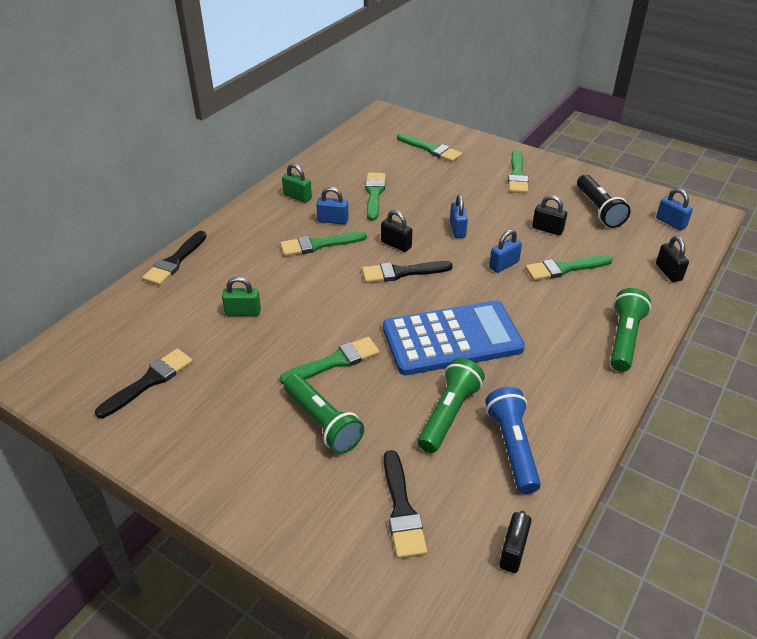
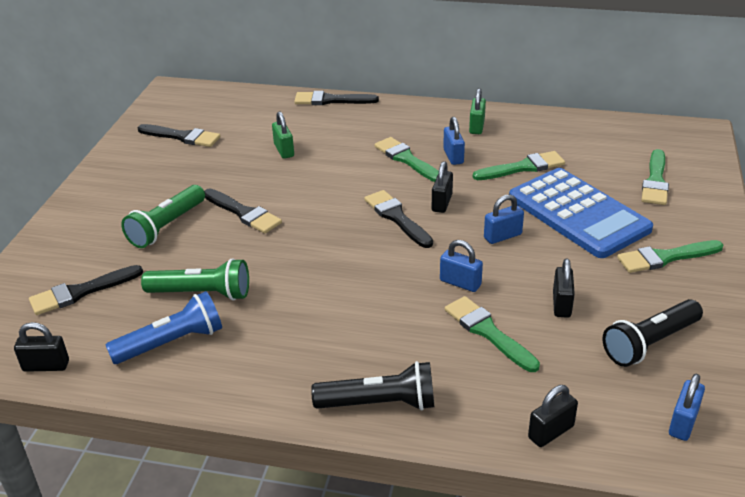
camera: 70 degrees right, 5 degrees down
green brush [280,337,380,385] -> black brush [204,188,282,233]
blue calculator [383,300,525,375] -> blue calculator moved to [509,168,653,258]
green flashlight [610,288,651,372] -> black flashlight [311,361,434,411]

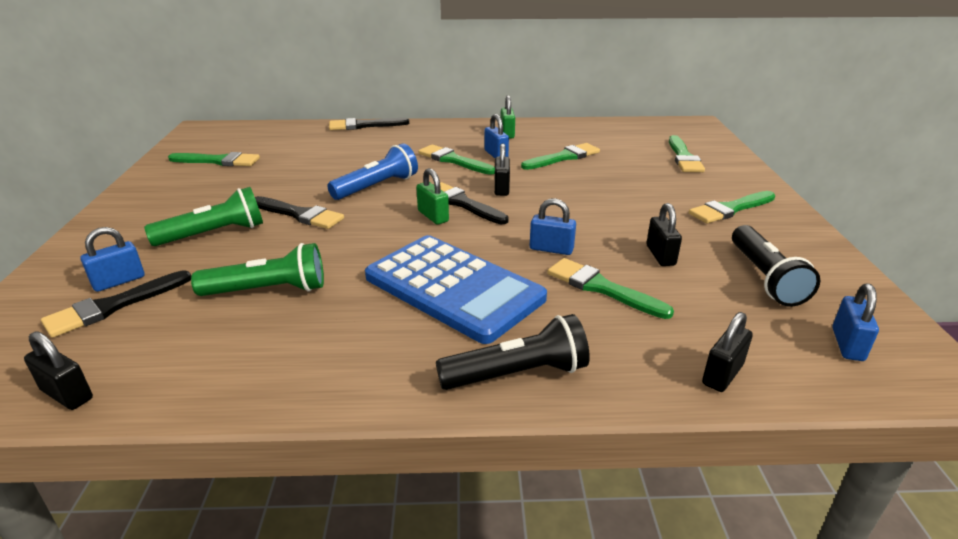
camera: 15 degrees left, 5 degrees down
black padlock [14,322,69,372] -> black padlock turned 45 degrees clockwise [24,331,93,410]
blue flashlight [106,291,222,364] -> blue flashlight moved to [327,143,418,200]
green flashlight [121,185,205,248] -> green flashlight turned 135 degrees counterclockwise [144,187,263,246]
black brush [137,124,220,147] -> green brush [168,152,260,166]
green padlock [272,112,294,159] -> green padlock moved to [416,168,449,225]
blue padlock [484,194,524,244] -> blue padlock moved to [80,227,144,292]
blue calculator [509,168,653,258] -> blue calculator moved to [365,235,547,344]
black flashlight [602,299,703,367] -> black flashlight turned 45 degrees counterclockwise [732,225,820,307]

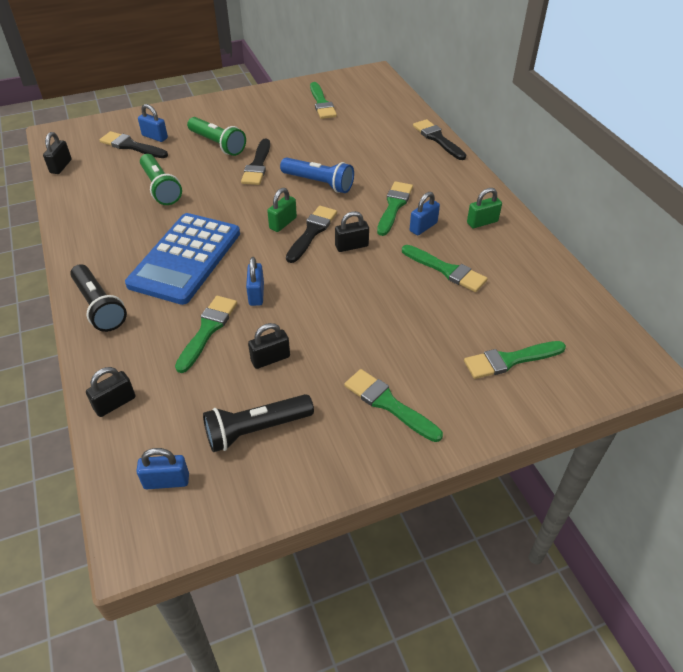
camera: 70 degrees right, 15 degrees up
black padlock [702,312,753,392] -> black padlock turned 60 degrees counterclockwise [86,367,136,417]

